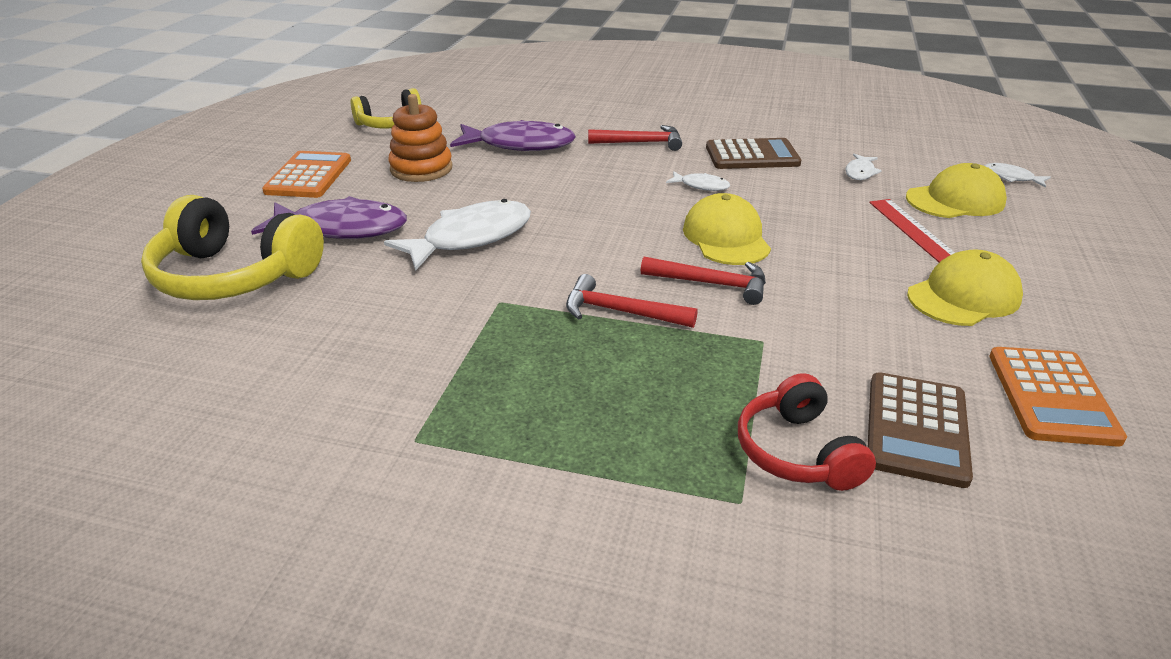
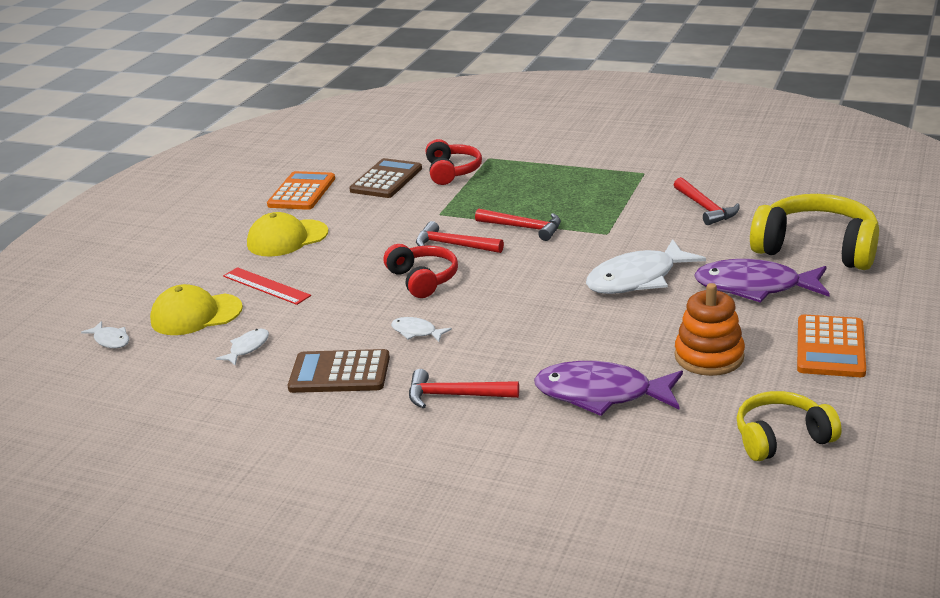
camera: 170 degrees left, 5 degrees down
yellow cap [683,193,771,265] -> red headphones [384,244,458,298]
red ruler [869,199,955,262] -> red ruler turned 45 degrees counterclockwise [223,267,311,305]
none -> red hammer [674,177,740,225]

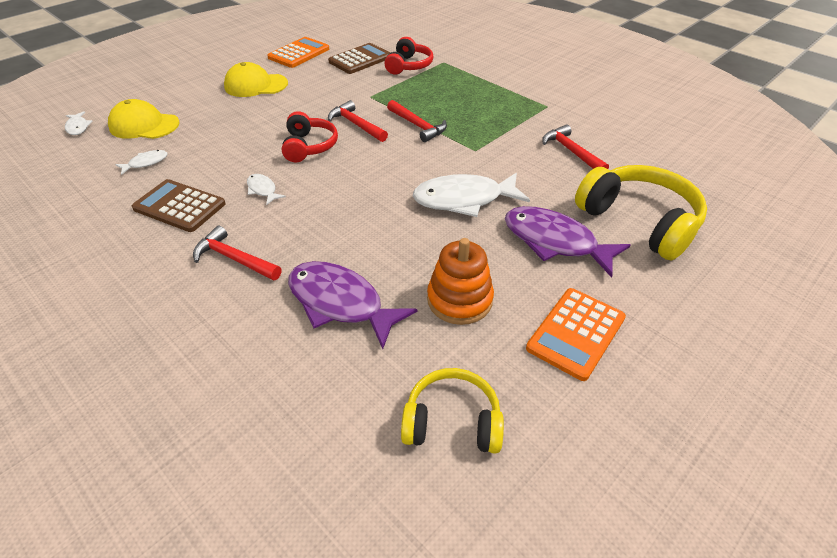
camera: 20 degrees right, 15 degrees up
red ruler [223,267,311,305] -> none
red hammer [674,177,740,225] -> red hammer turned 150 degrees clockwise [542,124,609,169]

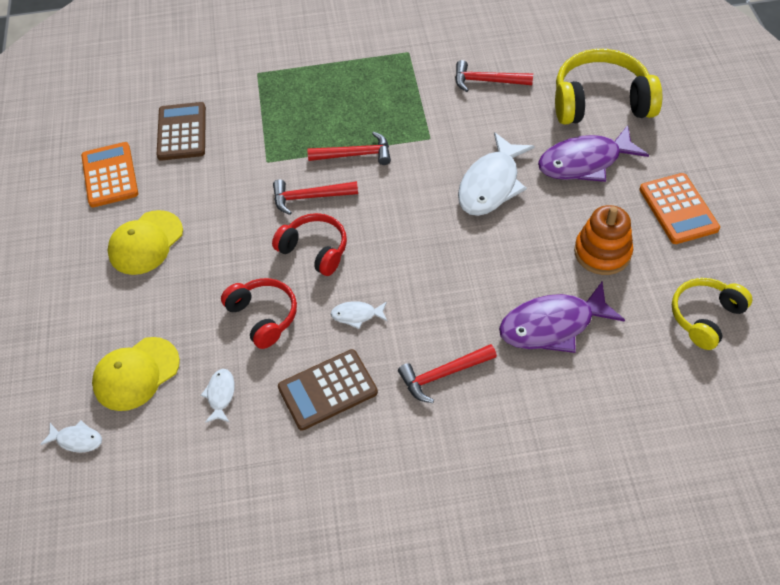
camera: 50 degrees left, 10 degrees up
red headphones [384,37,433,75] -> red headphones moved to [221,278,297,349]

